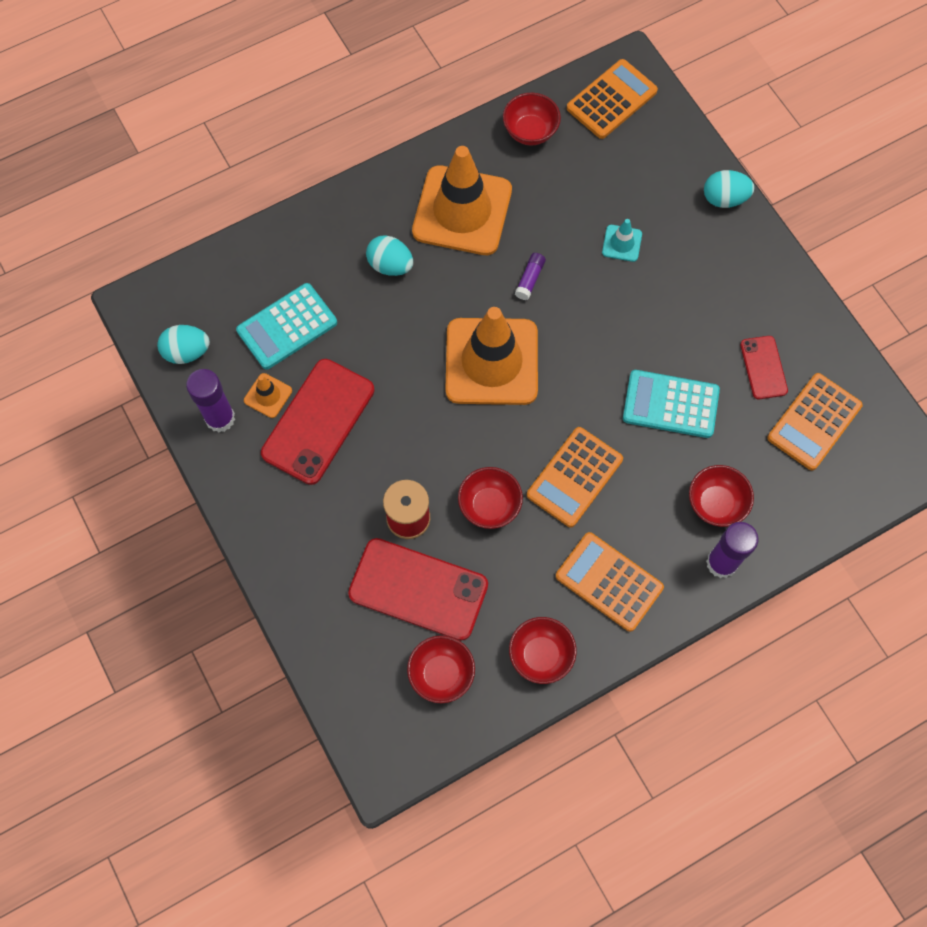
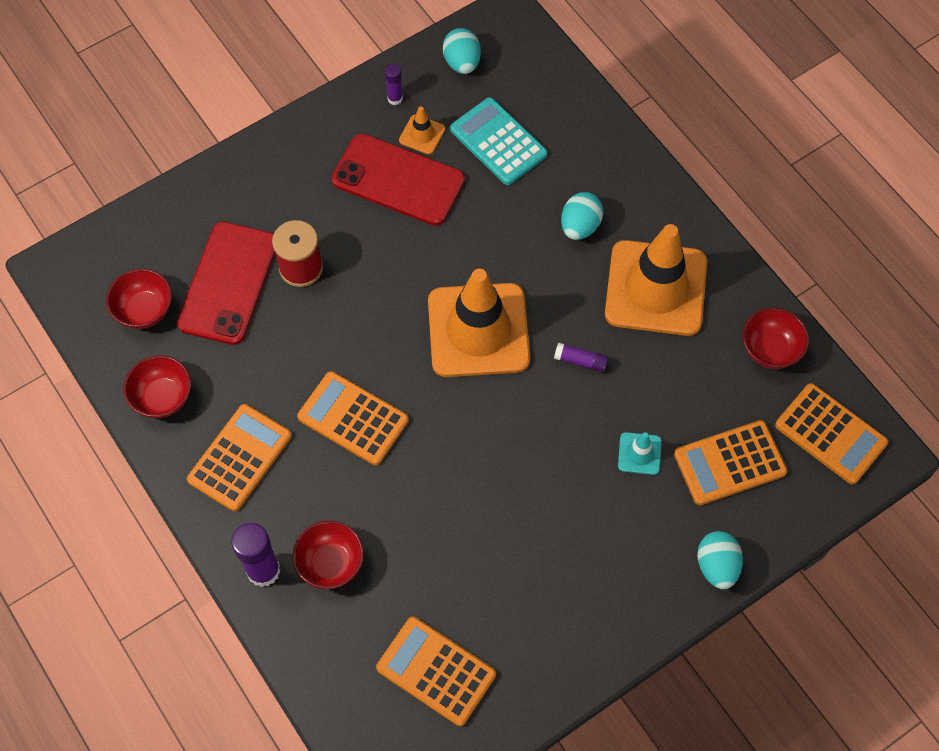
camera: 85 degrees right, 5 degrees down
purple glue stick [186,369,235,432] -> purple glue stick [385,64,403,105], size x0.53
red bowl [458,467,523,529] -> none
turquoise calculator [623,370,720,438] -> none
red phone [740,336,788,399] -> none
none -> orange calculator [674,420,788,505]

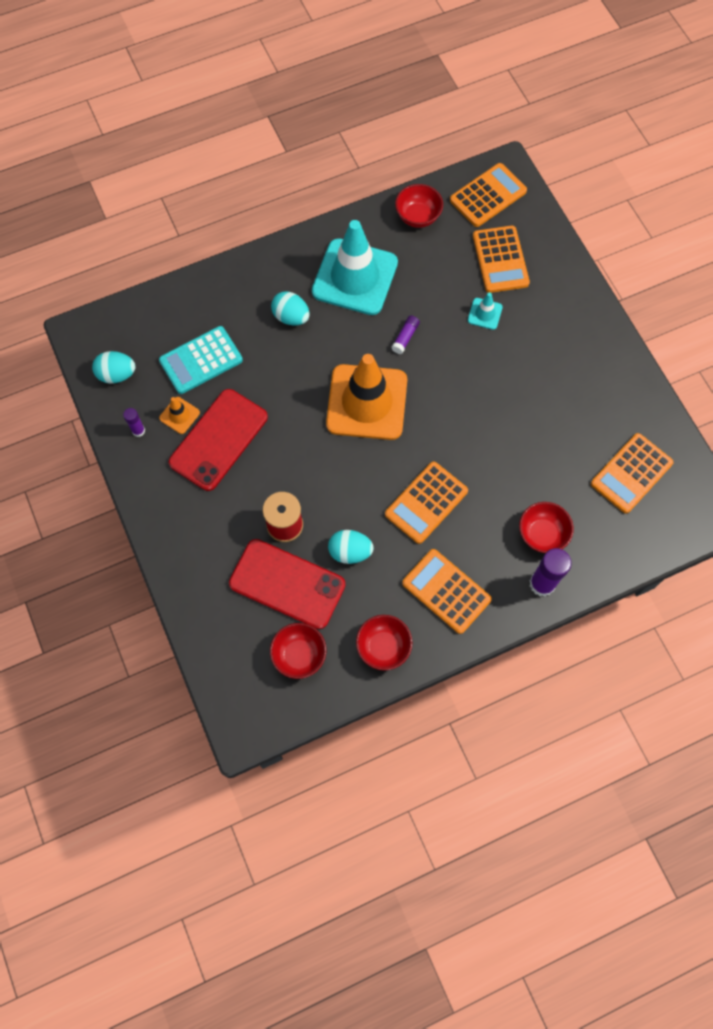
camera: 80 degrees left, 5 degrees up
orange traffic cone [605,224,707,336] -> turquoise traffic cone [312,220,398,315]
turquoise egg [697,531,743,589] -> turquoise egg moved to [328,530,374,564]

